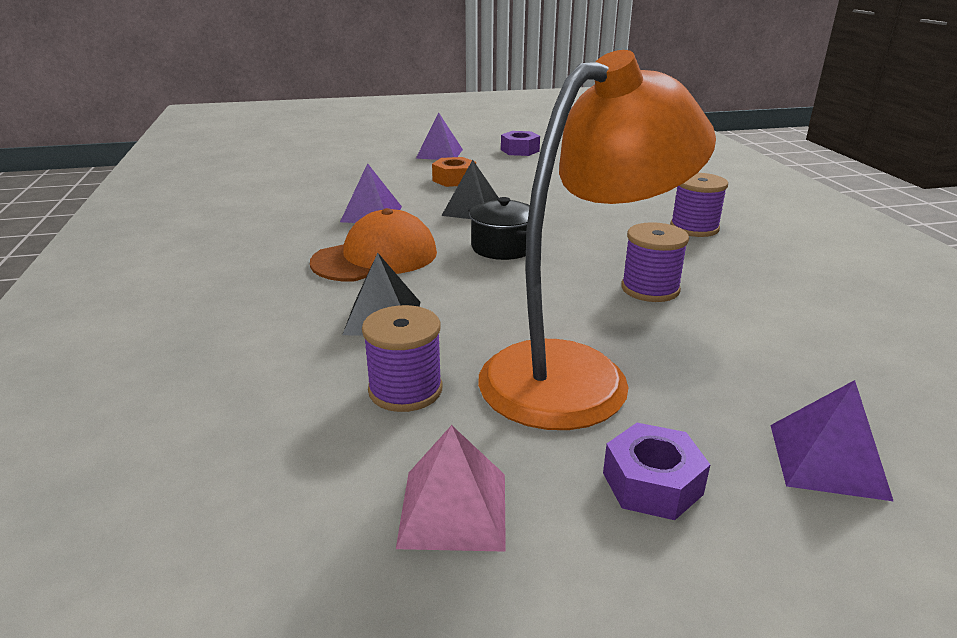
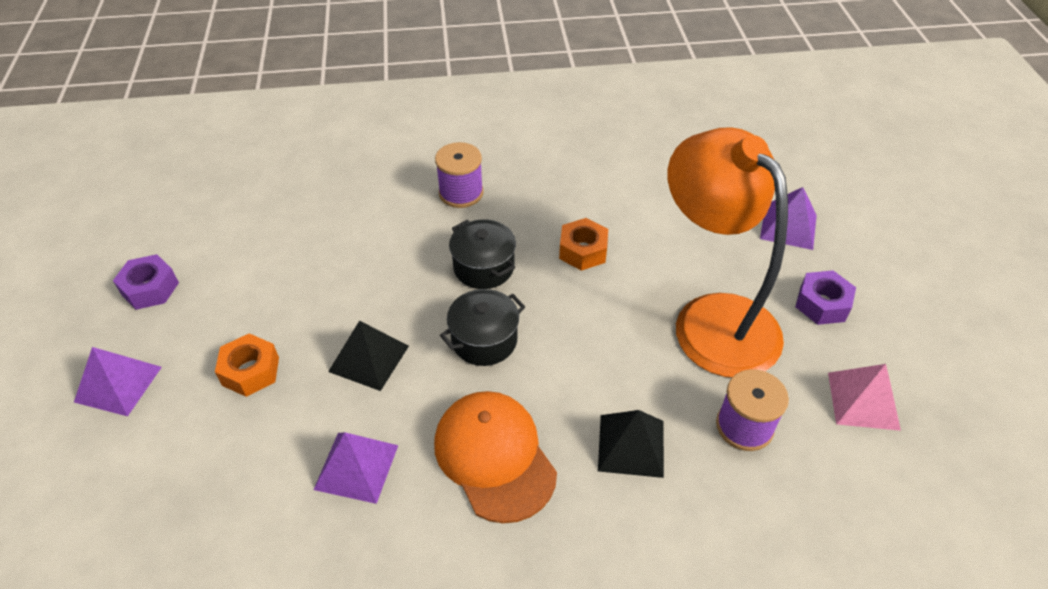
camera: 85 degrees left, 20 degrees up
purple spool [621,222,689,302] -> orange nut [559,218,608,271]
none -> black pot [449,219,516,289]

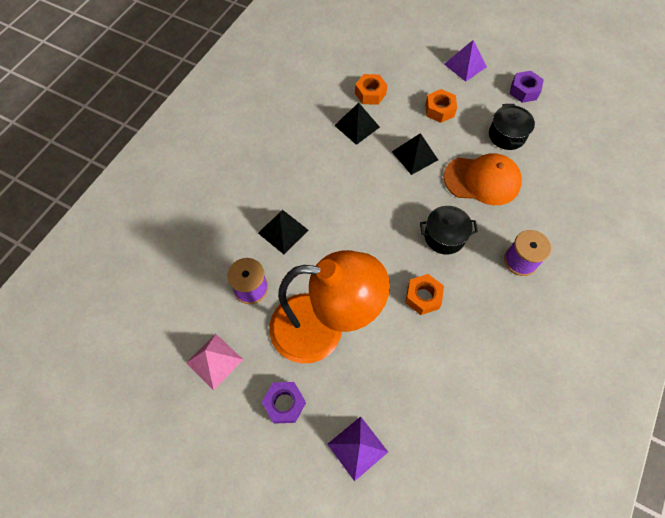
camera: 125 degrees right, 15 degrees up
purple pyramid [314,432,398,504] -> black pyramid [334,103,380,145]
orange cap [434,391,557,523] -> orange cap moved to [443,153,522,205]
black pot [440,289,525,366] -> black pot moved to [489,104,535,150]
none -> orange nut [355,74,387,105]

